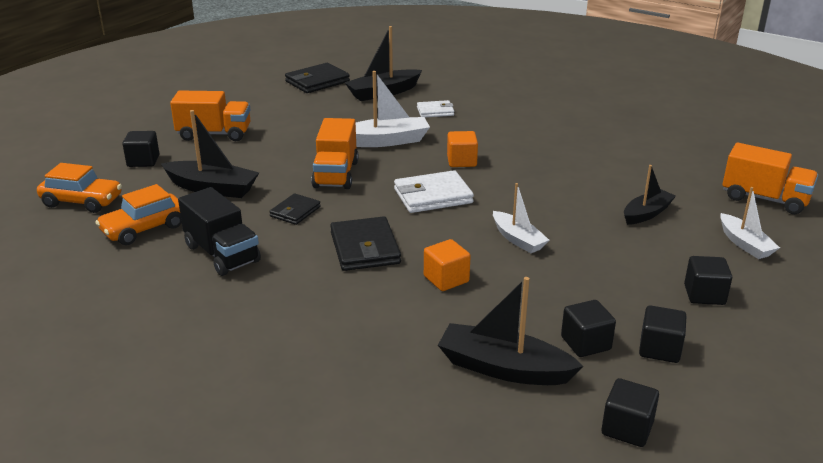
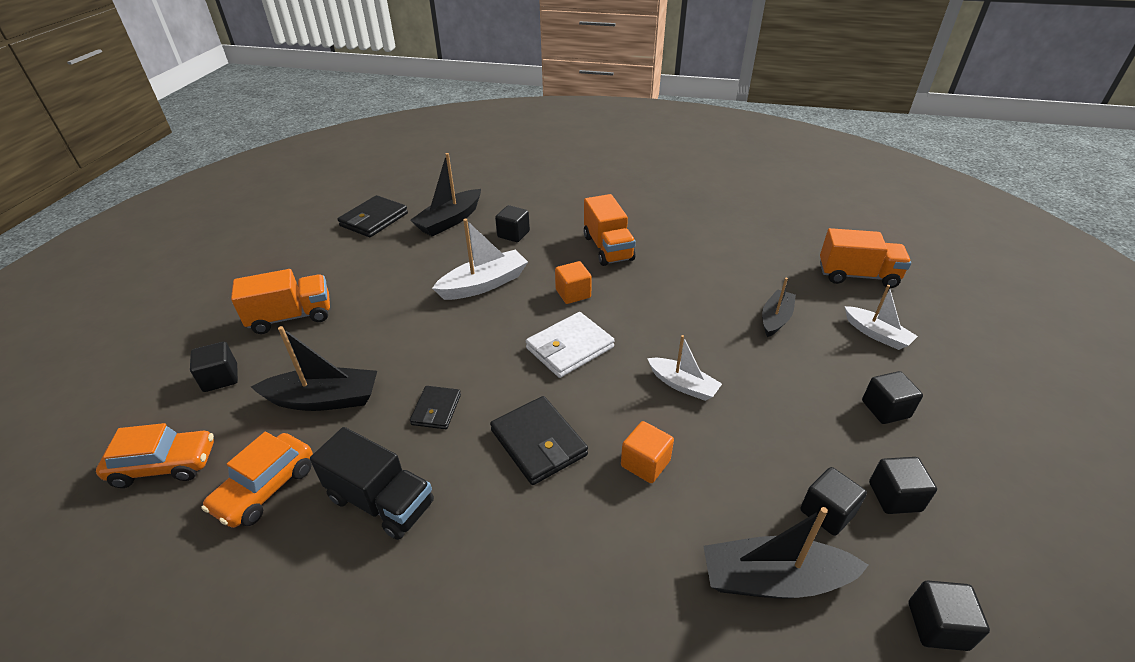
camera: 20 degrees left, 10 degrees up
orange truck [311,118,358,189] -> orange truck moved to [584,194,636,266]
white wallet [417,100,454,117] -> black cube [495,205,530,242]

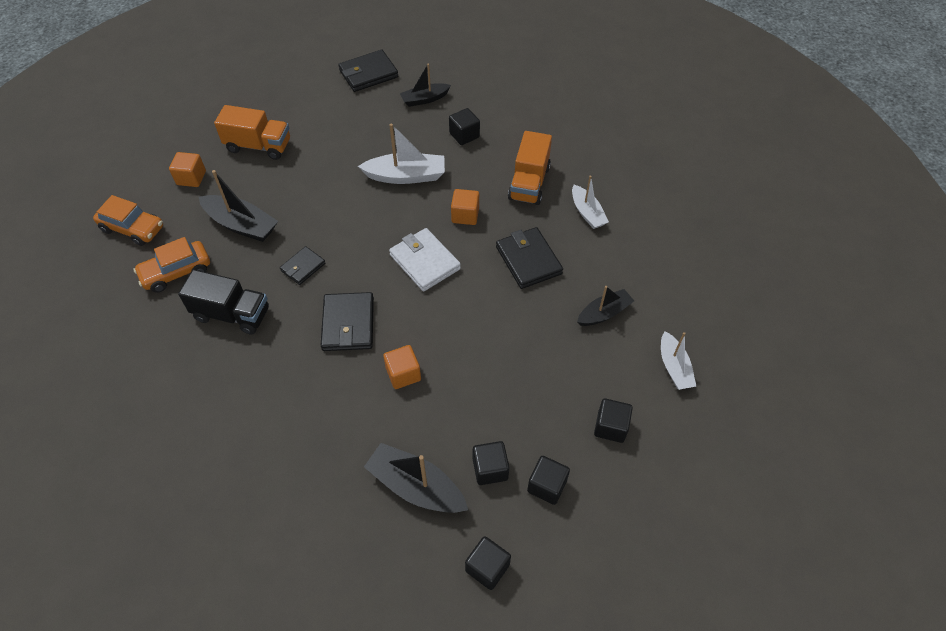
camera: 30 degrees right, 15 degrees up
black cube [190,342,238,392] -> orange cube [169,152,206,187]
black truck [310,427,434,540] -> black truck turned 45 degrees counterclockwise [178,270,269,335]
black boat [410,153,481,236] -> black boat [400,63,451,107], size x0.66
white wallet [526,312,615,378] -> white wallet turned 60 degrees clockwise [389,228,461,292]
white boat [647,335,722,401] -> white boat moved to [572,175,609,229]
orange truck [820,228,911,288] -> none
none -> black wallet [496,227,563,289]

